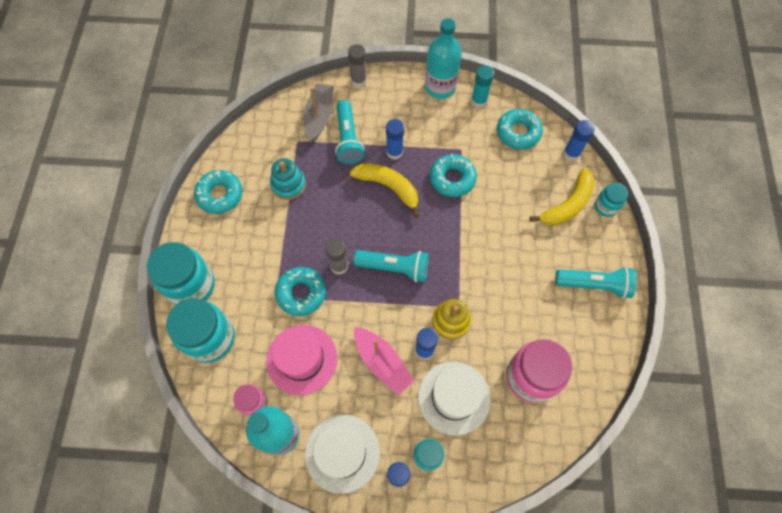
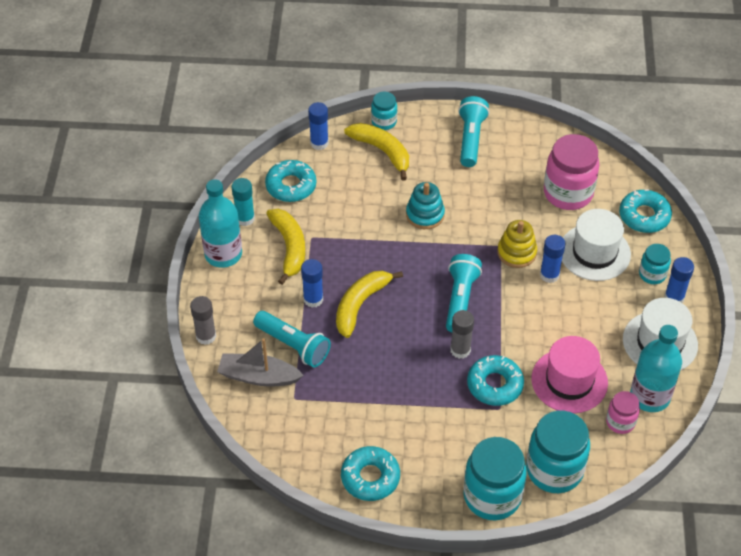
camera: 90 degrees left, 15 degrees down
turquoise stacking toy [270,158,306,200] -> turquoise stacking toy moved to [406,182,445,229]
turquoise flashlight [335,100,364,164] -> turquoise flashlight turned 45 degrees clockwise [253,311,331,367]
pink boat [354,327,414,395] -> none
turquoise donut [430,154,477,197] -> turquoise donut moved to [619,189,672,233]
none -> yellow banana [266,209,305,285]

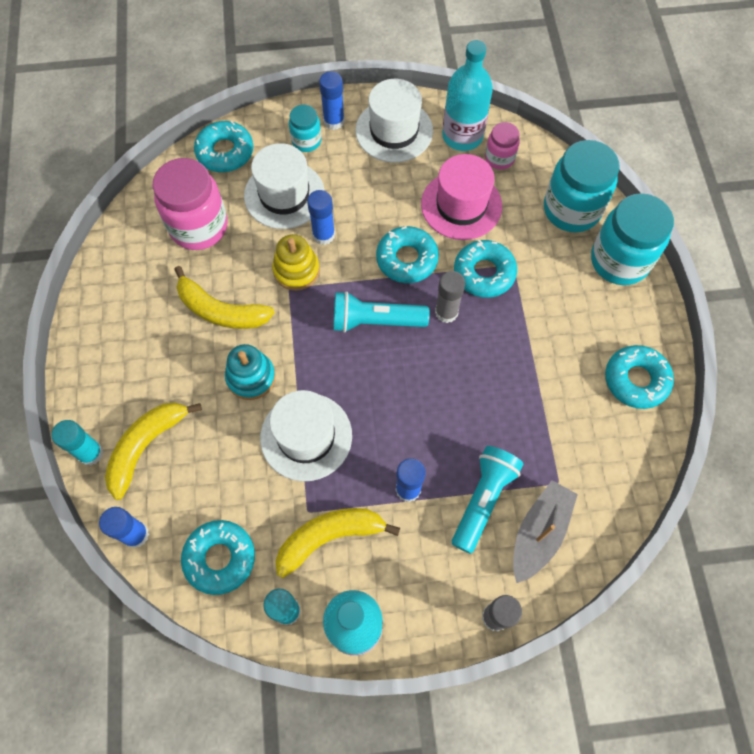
camera: 100 degrees left, 15 degrees up
grey boat [217,338,304,386] -> grey boat turned 150 degrees counterclockwise [513,480,578,583]
yellow banana [336,271,403,338] -> yellow banana moved to [174,266,275,329]
turquoise jar [371,92,397,130] -> turquoise glue stick [51,420,103,466]
turquoise flashlight [458,96,489,167] -> none
none -> white hat [260,390,352,481]
none -> turquoise donut [376,226,439,283]

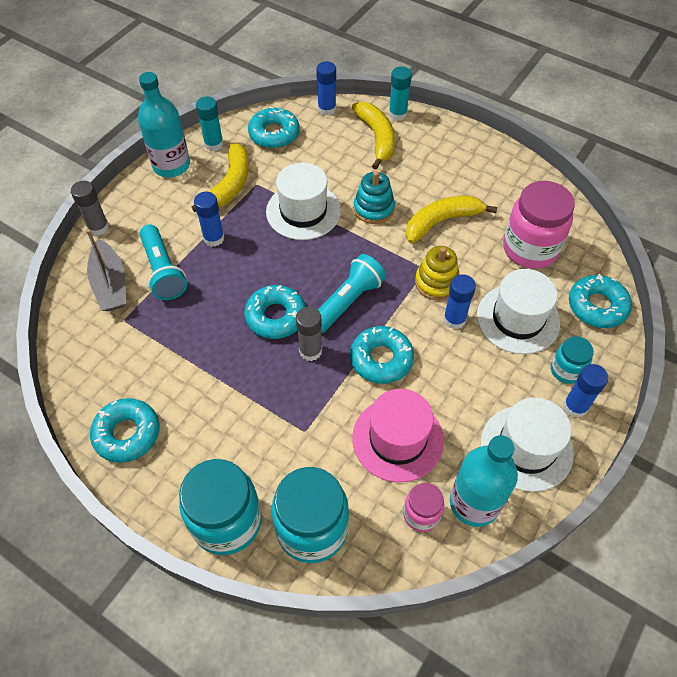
camera: 130 degrees right, 10 degrees down
turquoise donut [454,240,517,298] -> turquoise donut moved to [244,285,306,339]

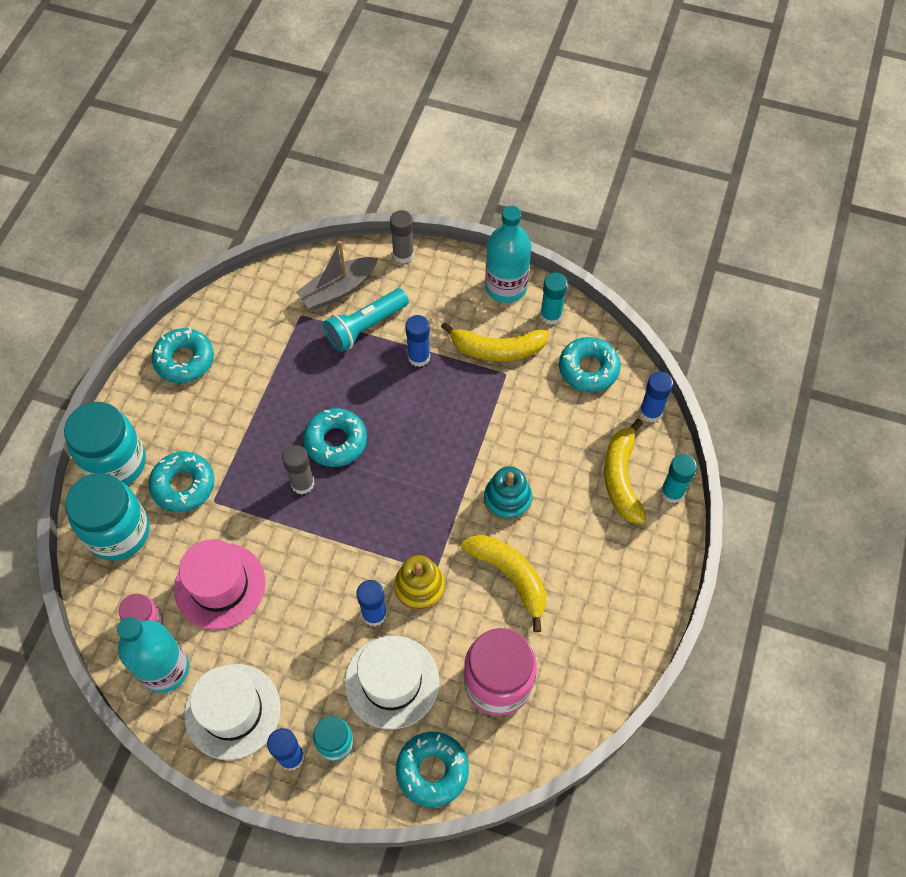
camera: 75 degrees right, 5 degrees up
white hat [266,162,341,240] -> none
turquoise flashlight [318,254,386,333] -> none
turquoise donut [350,326,414,384] -> turquoise donut moved to [148,452,214,512]
yellow banana [352,102,395,169] -> yellow banana turned 120 degrees clockwise [604,419,647,524]

